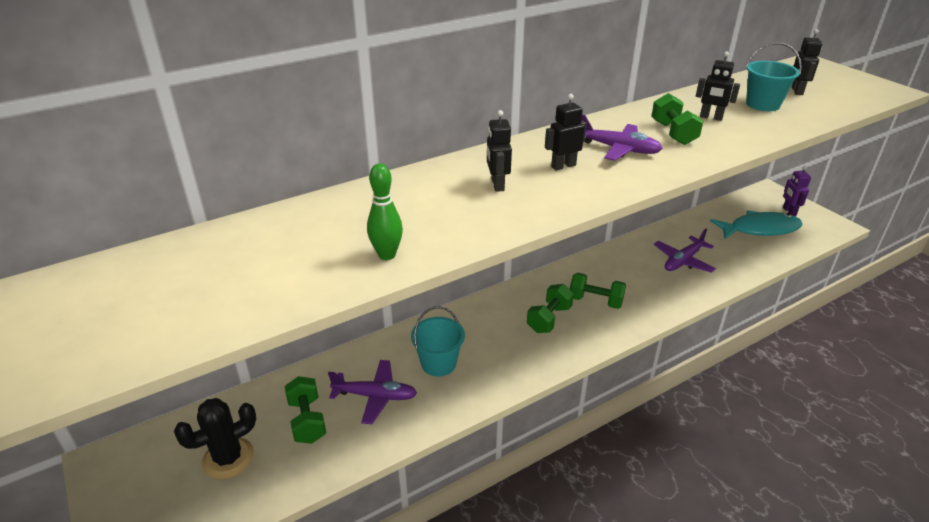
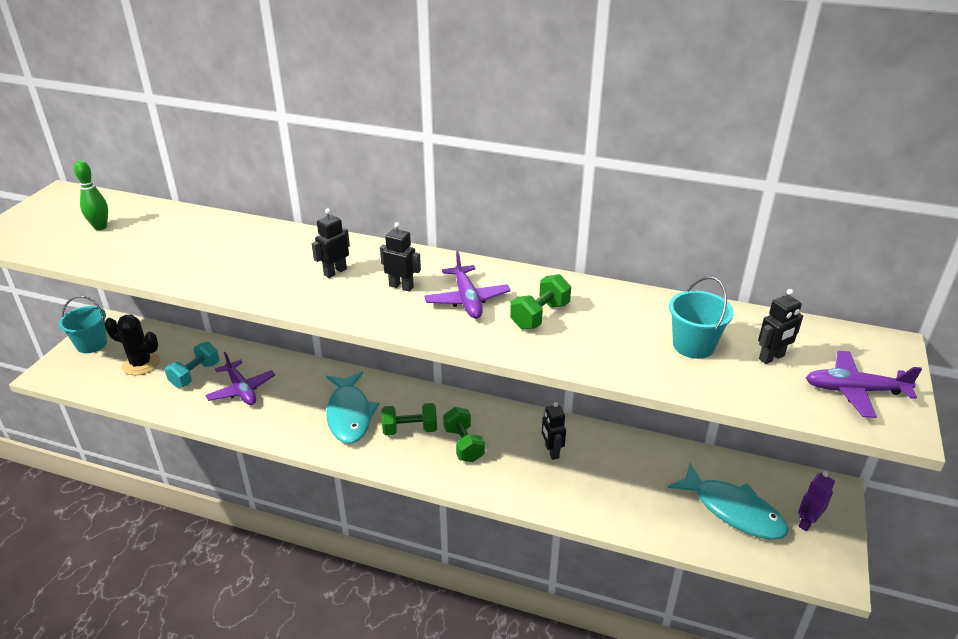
camera: 50 degrees right, 0 degrees up
green dumbbell [284,376,326,444] -> turquoise dumbbell [165,342,219,388]
green bowling pin [367,163,403,260] -> green bowling pin moved to [74,160,108,230]
turquoise bucket [411,306,465,377] -> turquoise bucket moved to [59,296,107,353]
purple plane [654,229,716,273] -> purple plane moved to [806,351,922,418]
black robot [696,52,740,121] -> black robot moved to [542,402,566,460]
none -> turquoise fish [326,372,379,444]

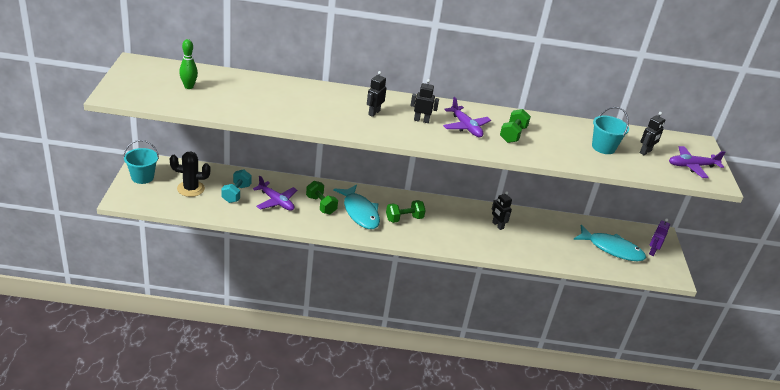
camera: 20 degrees left, 0 degrees up
green dumbbell [443,407,485,462] -> green dumbbell moved to [306,181,338,214]

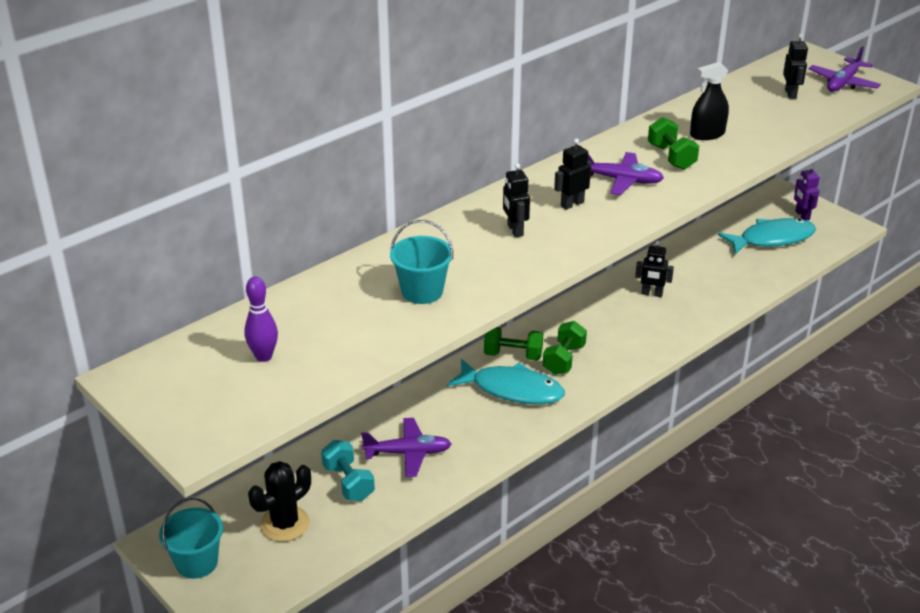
camera: 40 degrees left, 0 degrees up
green bowling pin [179,39,198,89] -> purple bowling pin [244,276,278,362]
green dumbbell [306,181,338,214] -> green dumbbell moved to [484,327,543,361]
turquoise bucket [592,107,629,154] -> turquoise bucket moved to [390,220,453,304]
none -> black spray bottle [690,62,729,140]

